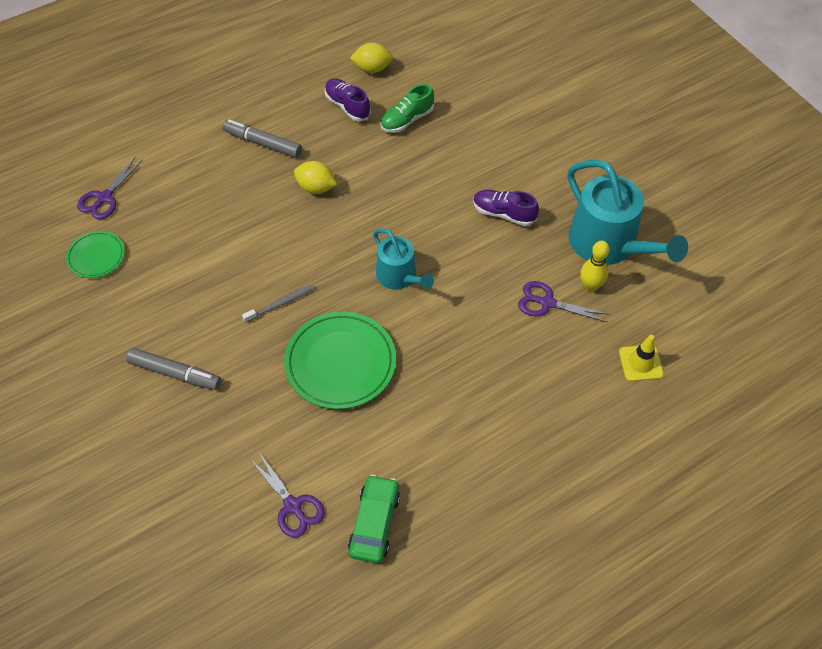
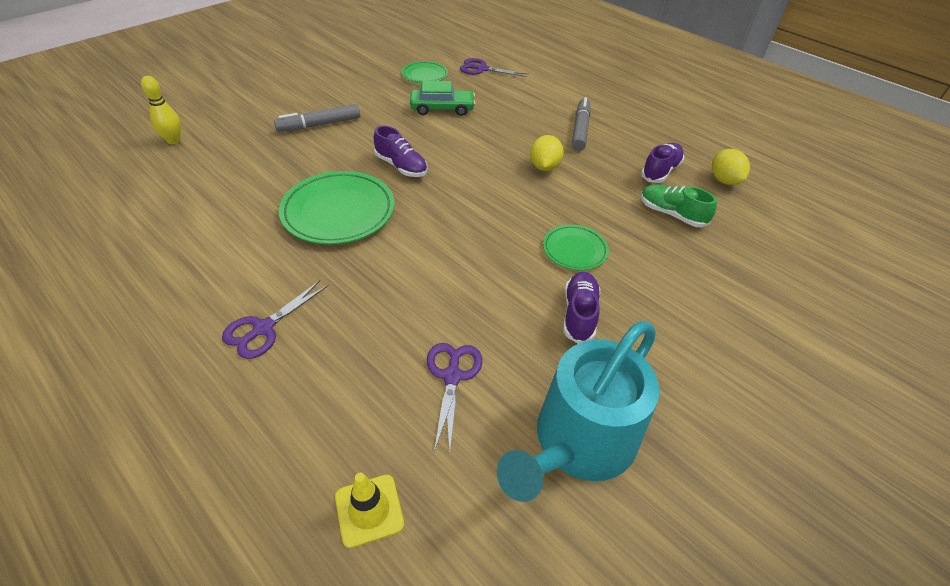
camera: 75 degrees right, 10 degrees down
grey marker [126,348,221,390] -> grey marker turned 60 degrees clockwise [274,104,360,132]
grey toothbrush [242,284,315,323] -> purple shoe [374,126,428,177]
purple scissors [249,452,325,538] -> purple scissors moved to [222,281,328,359]
green car [348,474,400,563] -> green car moved to [410,80,476,116]
turquoise watering can [373,228,434,289] -> none
yellow bowling pin [580,241,610,292] -> yellow bowling pin moved to [141,76,181,144]
none -> green plate [543,225,609,271]

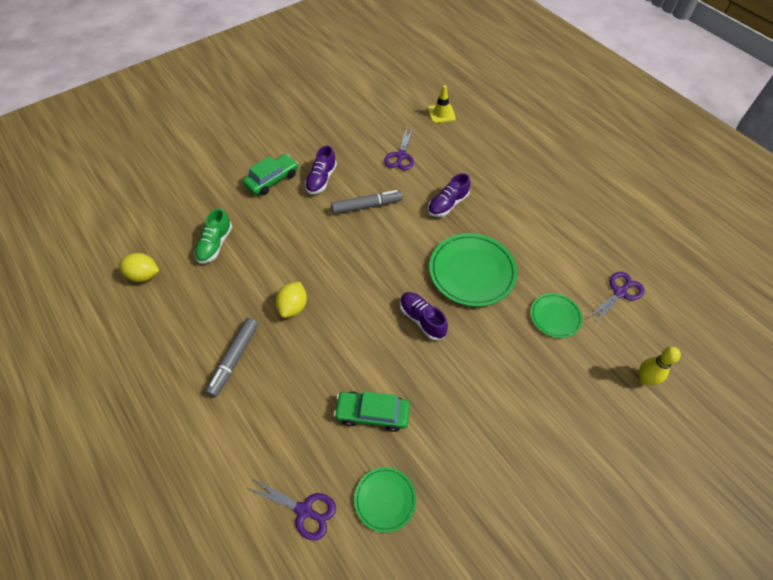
camera: 170 degrees left, 10 degrees up
purple scissors [222,281,328,359] -> purple scissors moved to [587,272,645,325]
grey marker [274,104,360,132] -> grey marker moved to [331,190,402,214]
turquoise watering can [497,321,659,502] -> none
green plate [543,225,609,271] -> green plate moved to [531,293,583,338]
purple shoe [641,143,684,183] -> purple shoe moved to [428,173,471,217]
green shoe [641,184,717,227] -> green shoe turned 60 degrees clockwise [194,208,232,264]
yellow lemon [712,149,750,185] -> yellow lemon turned 75 degrees counterclockwise [119,253,159,282]
none -> green car [243,154,298,196]

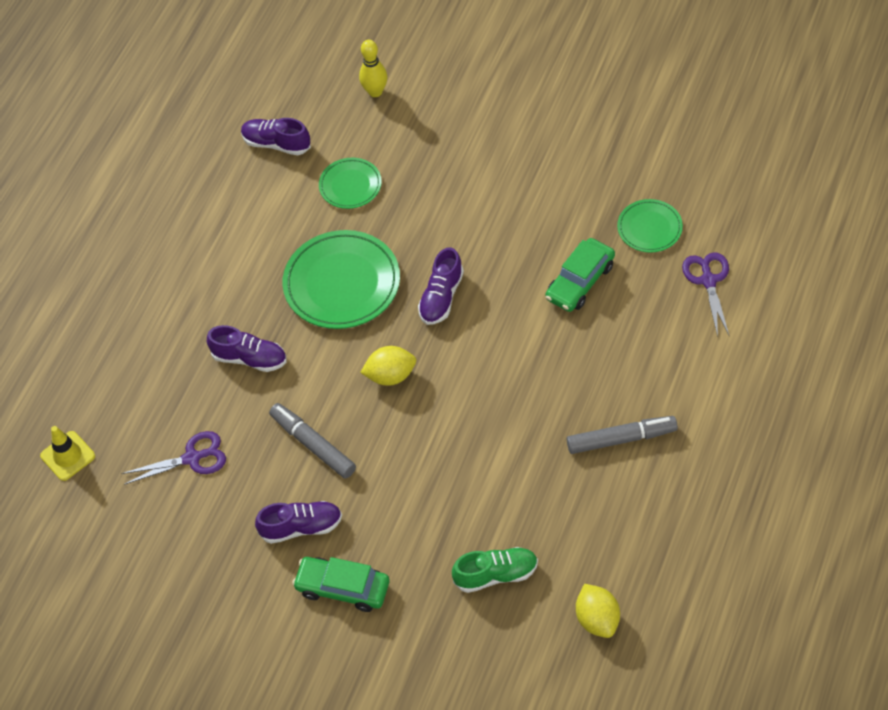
camera: 115 degrees left, 0 degrees up
yellow lemon [275,282,307,318] -> yellow lemon moved to [360,346,416,385]
green car [334,391,410,432] -> green car turned 60 degrees clockwise [545,238,615,312]
purple scissors [587,272,645,325] -> purple shoe [241,118,311,155]

